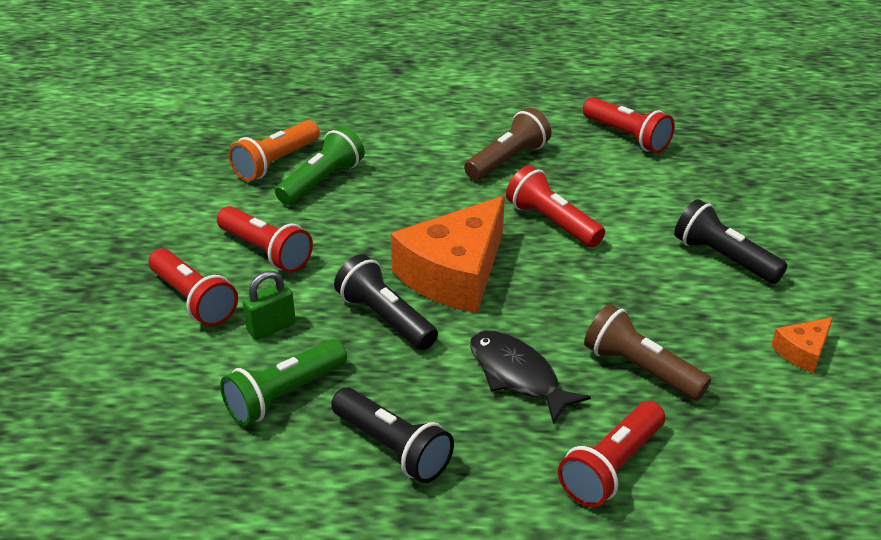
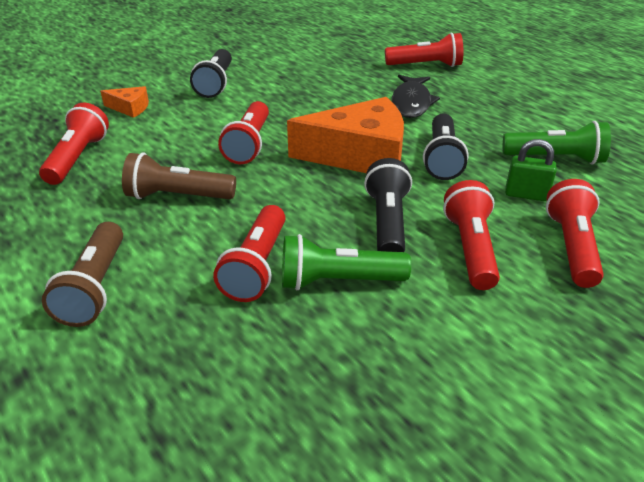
camera: 130 degrees left, 0 degrees up
orange flashlight [229,120,320,181] -> none
black flashlight [331,388,454,483] -> black flashlight moved to [364,158,412,252]
brown flashlight [584,304,711,401] -> brown flashlight moved to [42,222,123,327]
orange cheese [771,317,833,373] -> orange cheese moved to [100,86,149,118]
none -> red flashlight [213,205,286,302]

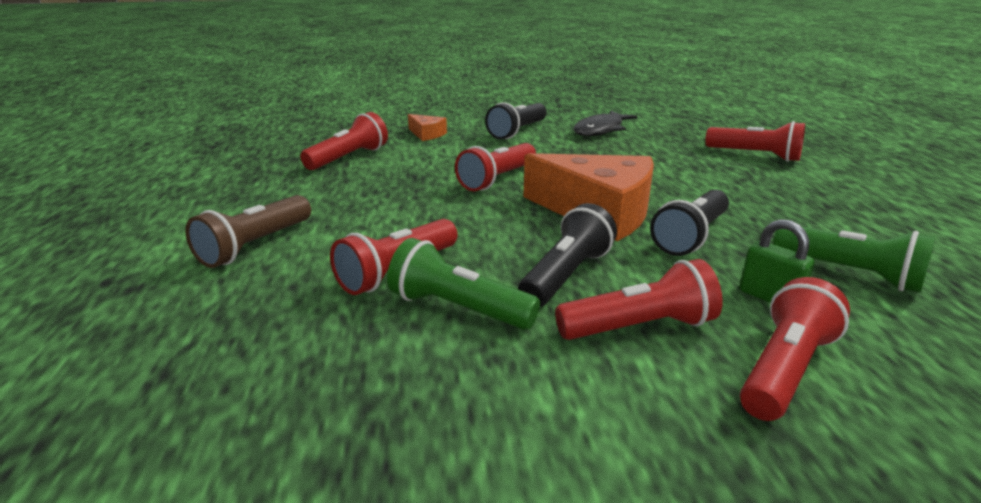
camera: 30 degrees right, 10 degrees down
brown flashlight [122,152,236,199] -> none
black fish [392,75,440,118] -> black fish moved to [573,110,637,136]
red flashlight [443,180,500,290] -> red flashlight turned 45 degrees clockwise [555,259,723,340]

